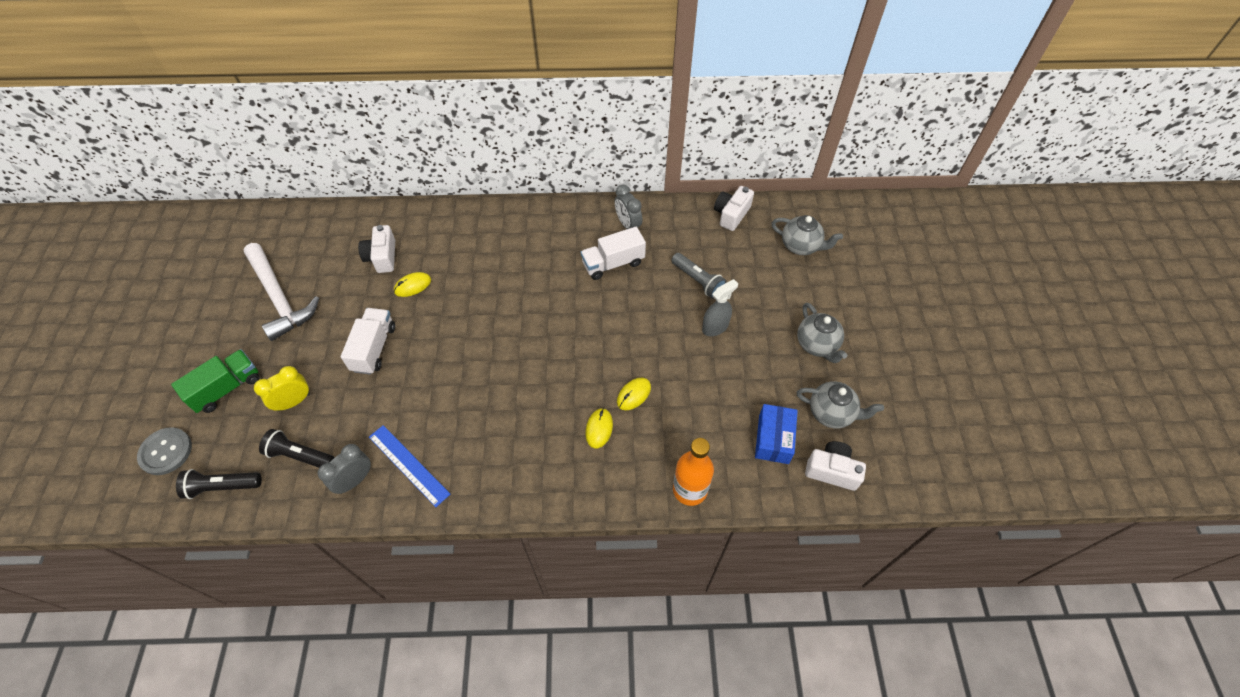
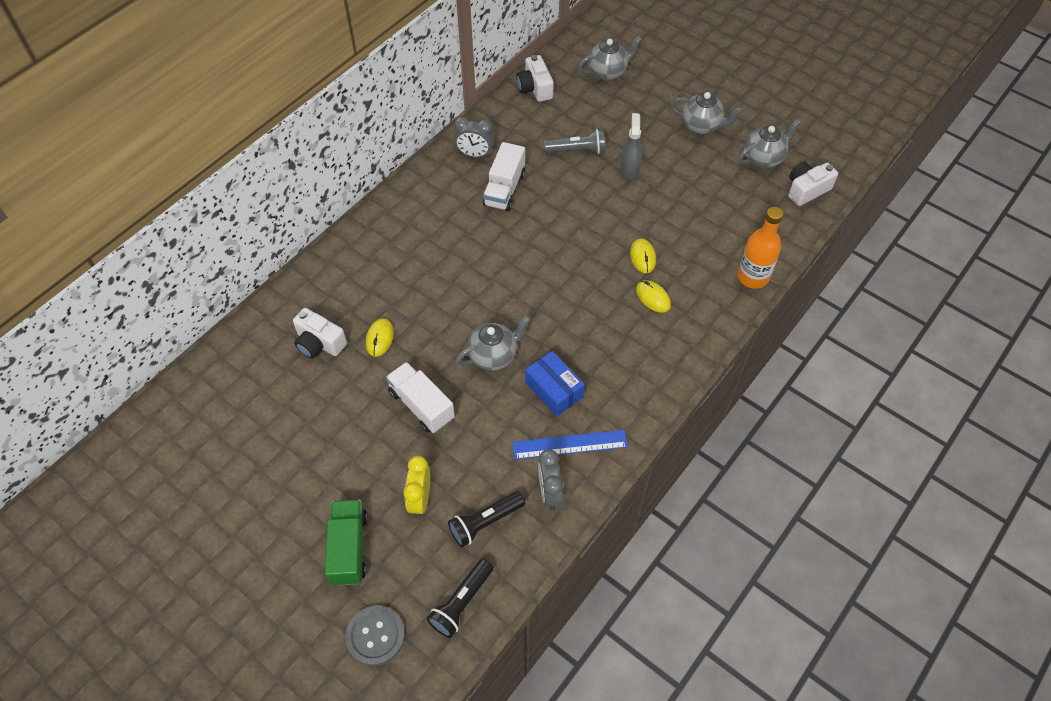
camera: 50 degrees left, 0 degrees up
white hammer [244,243,319,341] -> none
blue box [755,404,798,464] -> blue box moved to [525,351,585,416]
none -> grey teapot [455,315,531,371]

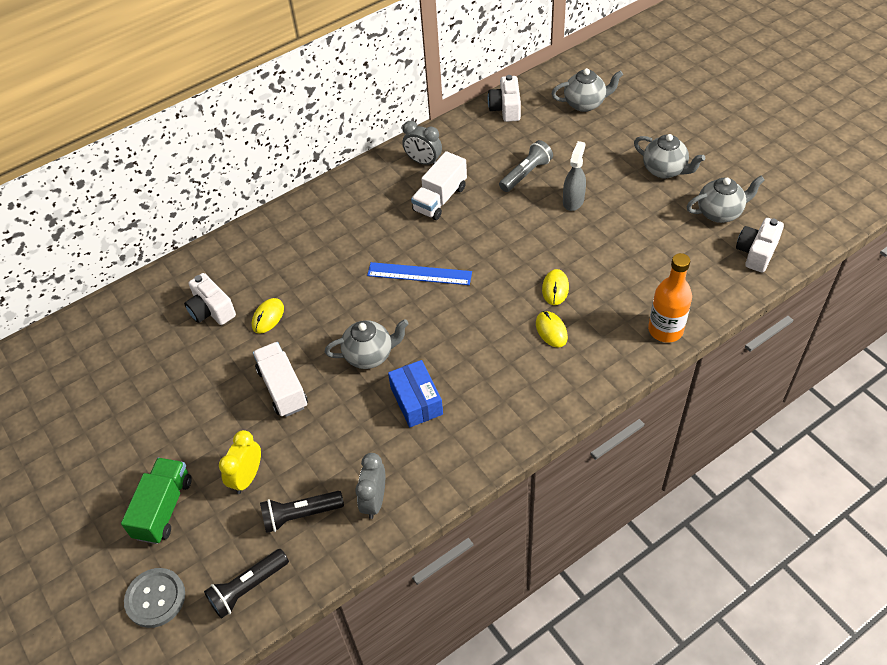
camera: 20 degrees right, 5 degrees down
blue ruler [512,430,628,459] -> blue ruler moved to [367,262,472,285]
grey flashlight [544,129,605,154] -> grey flashlight turned 60 degrees counterclockwise [499,140,553,192]
white camera [788,162,838,206] -> white camera turned 45 degrees counterclockwise [736,218,784,272]

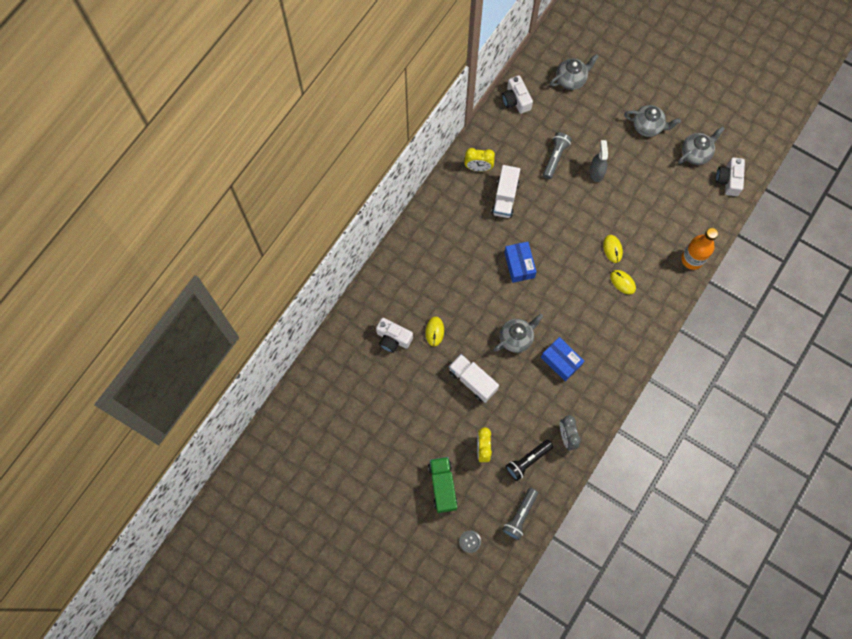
camera: 25 degrees left, 20 degrees up
grey button [124,568,185,628] -> grey button [459,530,481,553], size x0.60
black flashlight [204,549,289,619] -> grey flashlight [502,488,538,540]
blue ruler [367,262,472,285] -> blue box [504,242,537,283]
grey clock [402,120,442,165] -> yellow clock [464,148,495,171]

